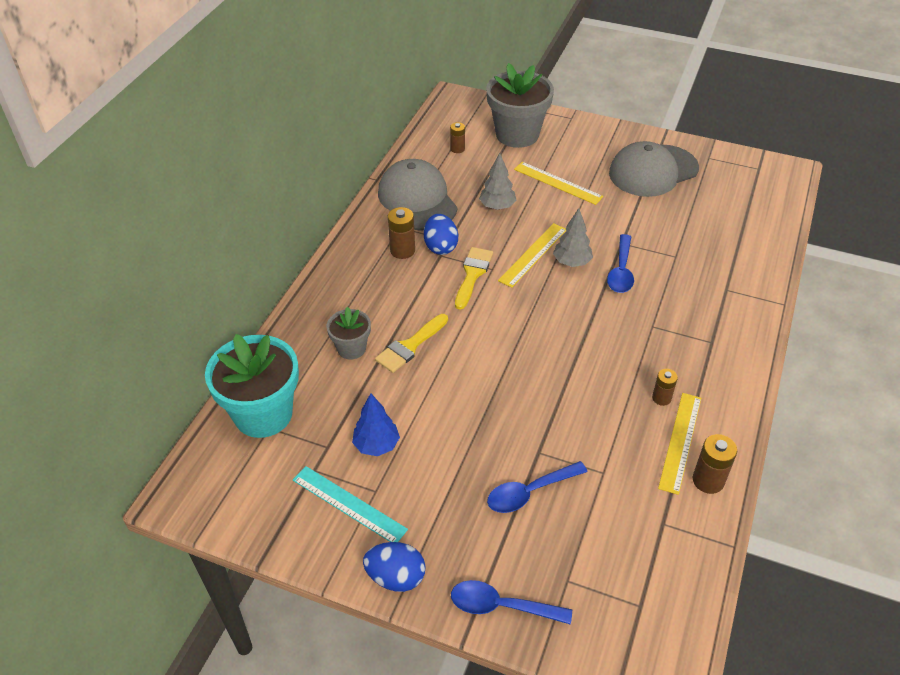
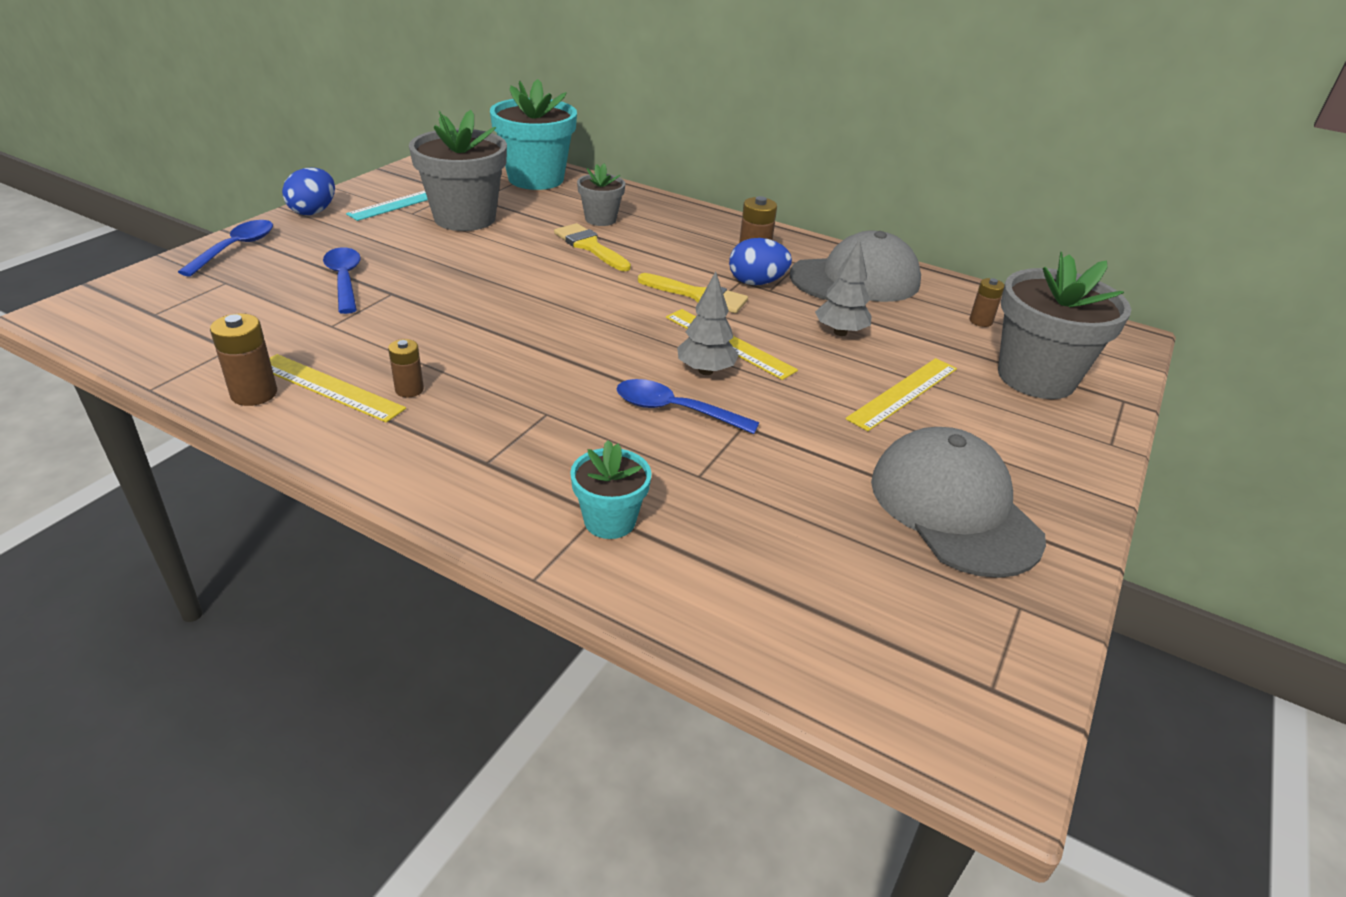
camera: 95 degrees right, 10 degrees down
blue tree [352,393,400,456] -> grey flower pot [409,110,507,231]
none -> turquoise flower pot [570,440,652,539]

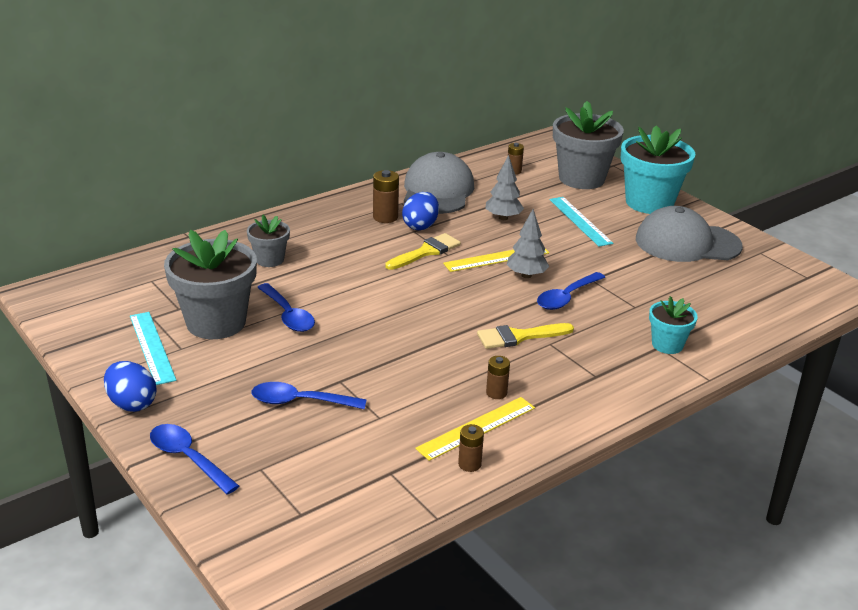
camera: 65 degrees left, 5 degrees down
brown battery [210,313,277,406] -> brown battery [458,424,484,472], size x0.66
turquoise flower pot [490,79,577,190] -> turquoise flower pot moved to [621,125,695,214]
yellow brush [554,223,631,271] -> yellow brush moved to [477,323,574,349]
yellow ruler [846,358,957,431] -> turquoise ruler [549,197,613,247]
none -> blue spoon [257,283,315,332]

